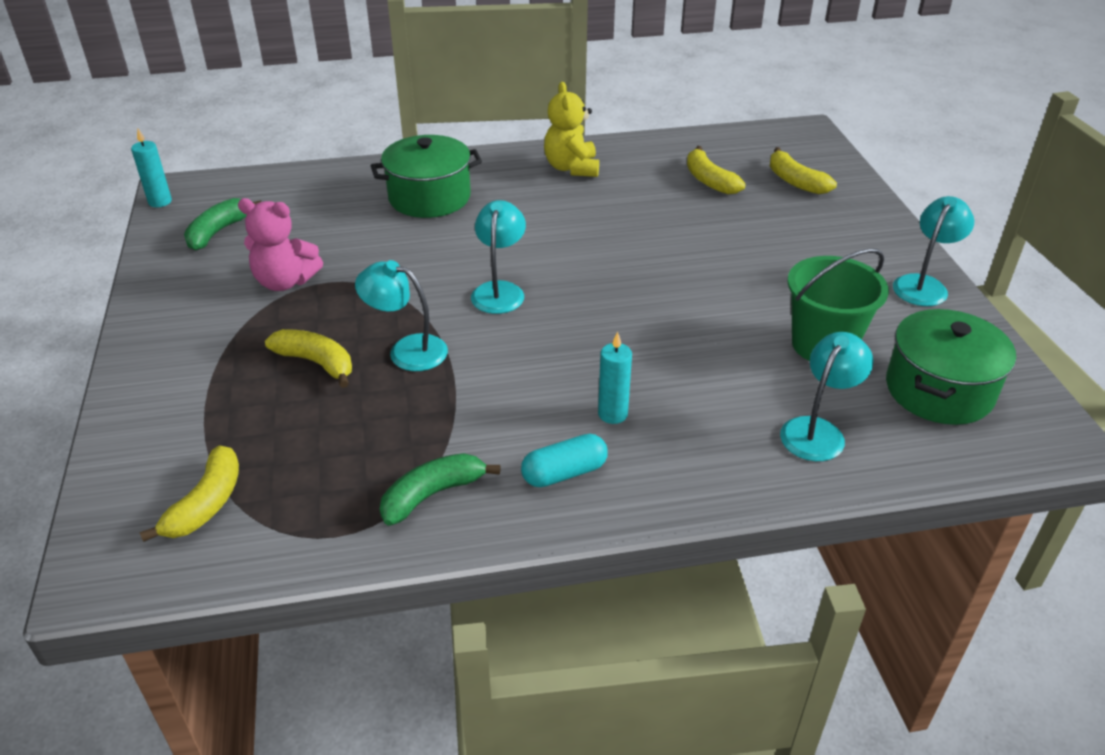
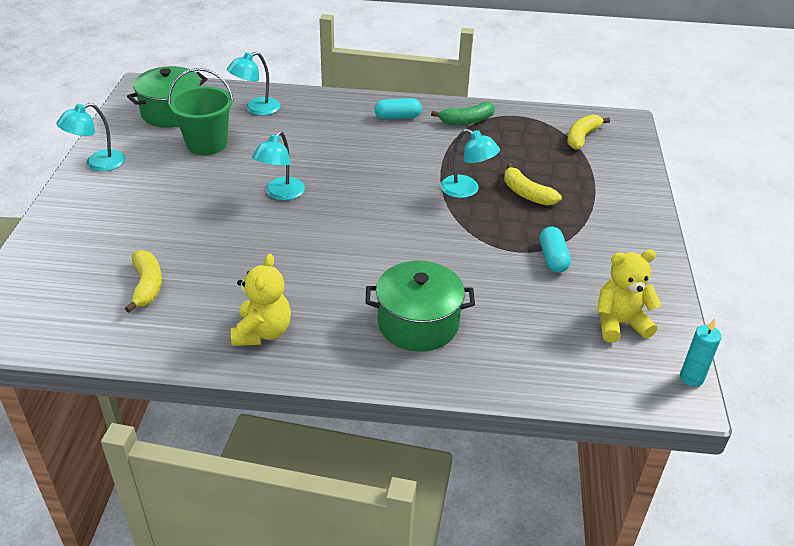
camera: 165 degrees left, 0 degrees up
green banana [184,198,261,250] -> yellow teddy bear [597,249,661,343]
pink teddy bear [238,198,323,291] -> turquoise capsule [540,226,571,273]
turquoise lamp [471,200,526,314] -> turquoise lamp moved to [252,131,305,200]
turquoise candle [598,332,632,424] -> none
yellow banana [770,147,837,194] -> none

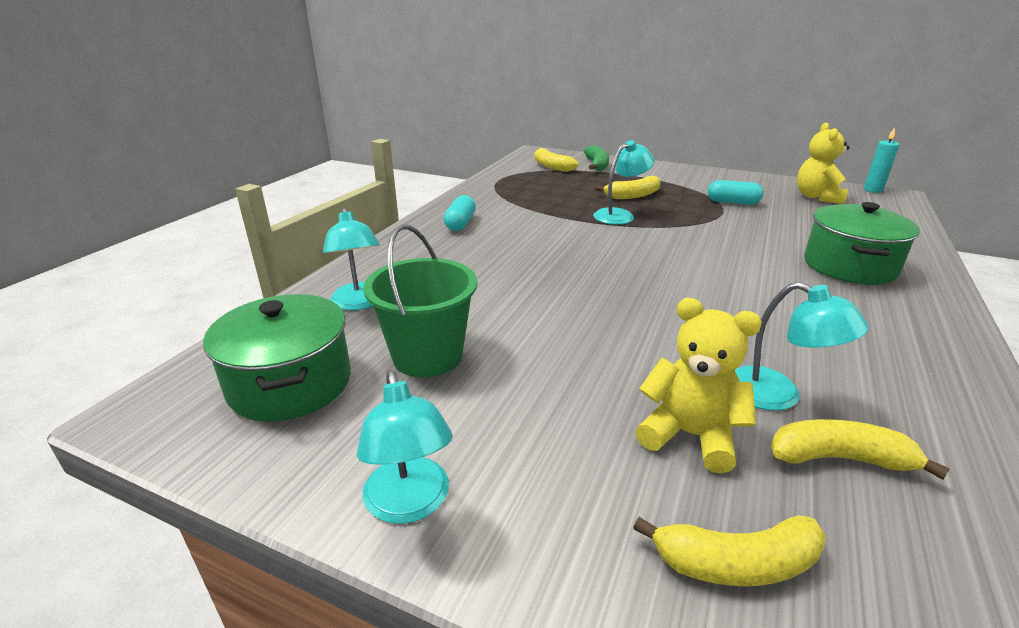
camera: 70 degrees left, 10 degrees down
yellow teddy bear [231,254,291,346] -> yellow teddy bear moved to [636,298,762,474]
turquoise lamp [252,131,305,200] -> turquoise lamp moved to [734,282,869,411]
green banana [431,102,495,125] -> green banana moved to [584,145,609,171]
none -> yellow banana [633,515,826,586]

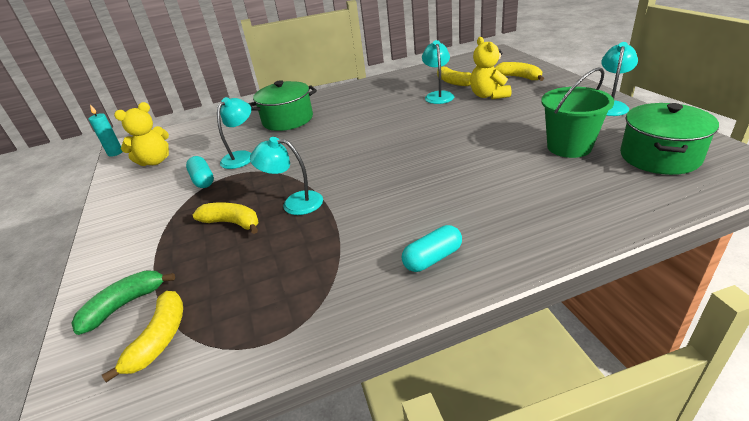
camera: 130 degrees left, 5 degrees up
turquoise lamp [323,208,380,310] -> turquoise lamp moved to [217,97,251,169]

